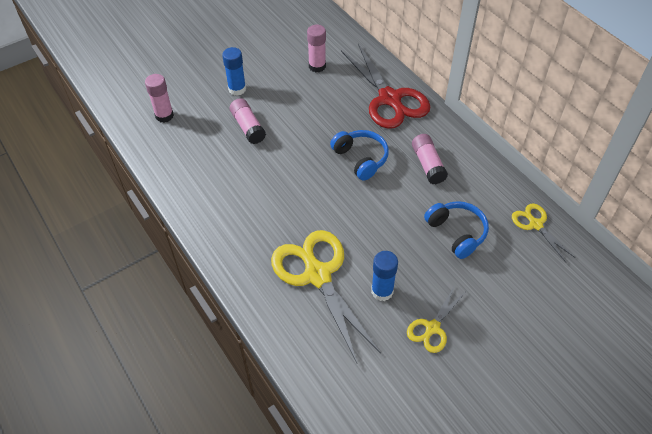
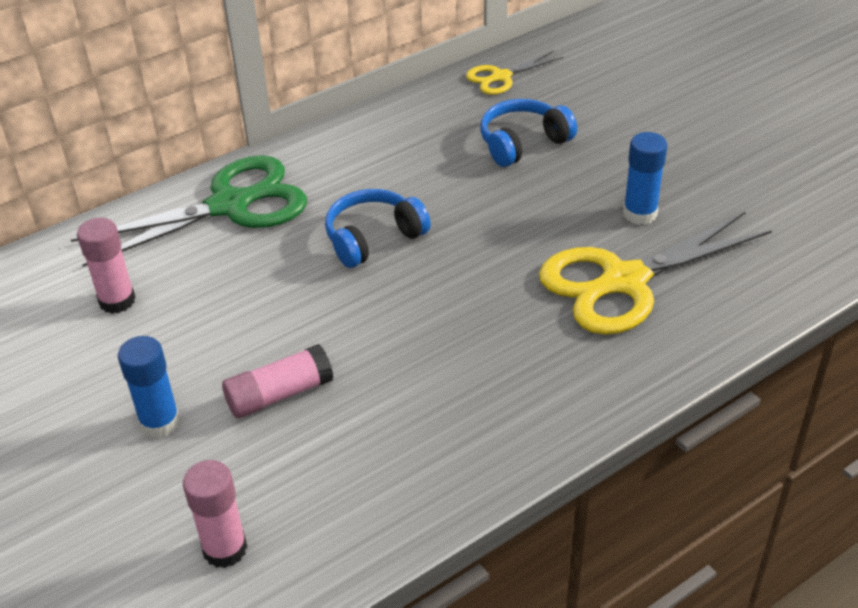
camera: 90 degrees left, 10 degrees down
red scissors [341,44,431,129] -> green scissors [71,155,307,267]
yellow scissors [407,287,465,353] -> none
pink glue stick [412,134,448,184] -> none

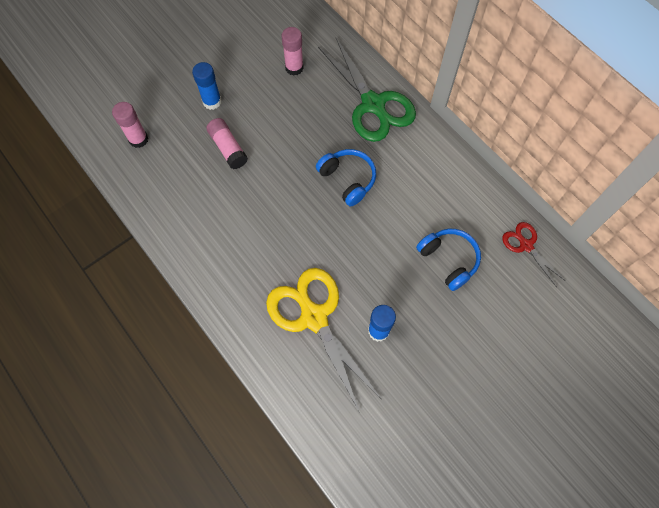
camera: 85 degrees right, 25 degrees up
yellow scissors [466,51,563,95] -> red scissors [502,222,564,287]

